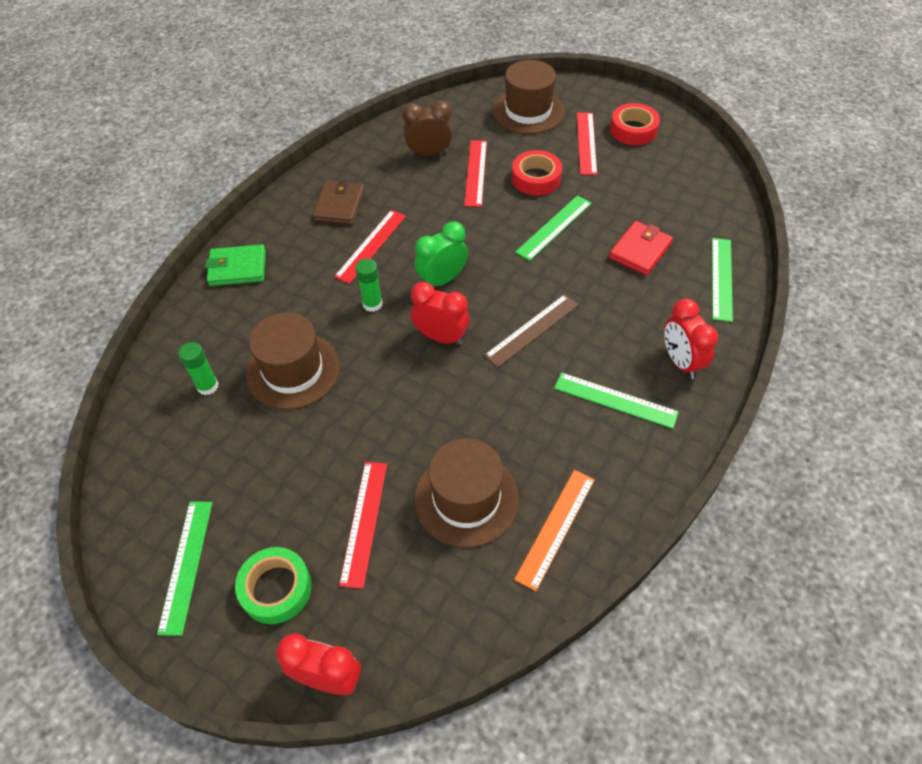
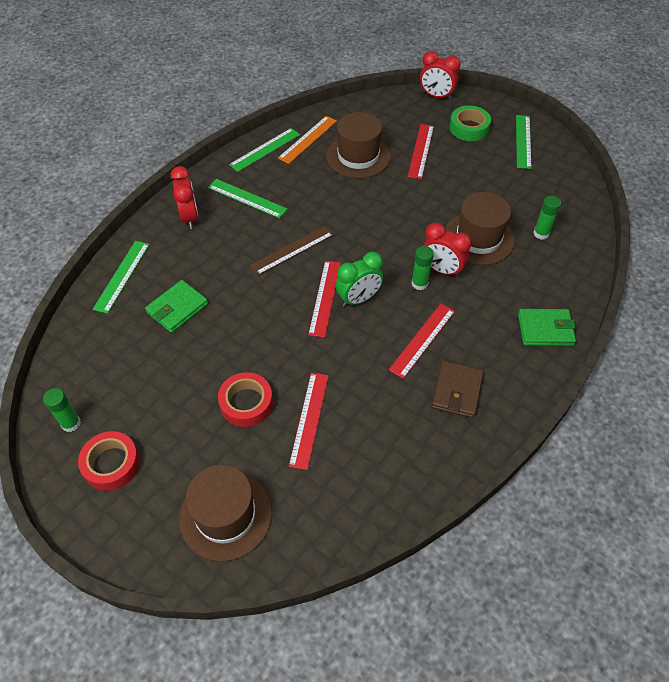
camera: 175 degrees left, 0 degrees up
brown clock [402,101,452,156] -> none
red clock [411,282,470,345] -> red clock moved to [423,223,472,277]
green ruler [515,195,592,261] -> green ruler moved to [229,128,300,172]
red ruler [577,113,597,175] -> red ruler moved to [308,261,341,338]
red wallet [609,221,673,275] -> green wallet [145,280,208,333]
none -> green glue stick [43,388,81,432]

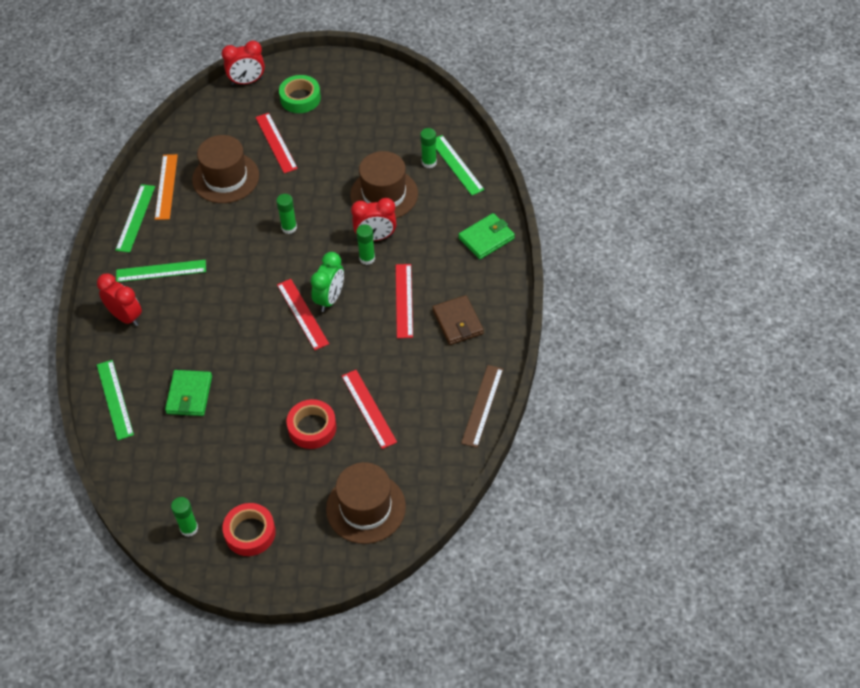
camera: 35 degrees left, 0 degrees up
brown ruler [250,226,334,275] -> brown ruler moved to [461,365,503,448]
green ruler [516,115,532,169] -> green ruler moved to [436,135,485,195]
none -> green glue stick [276,194,297,234]

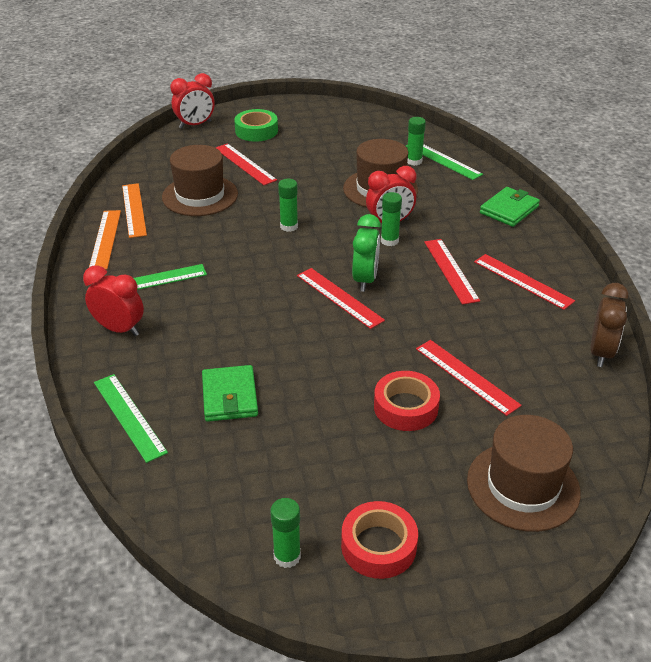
camera: 15 degrees left, 15 degrees down
green ruler [115,184,155,253] -> orange ruler [89,210,121,270]
brown wallet [432,295,484,345] -> red ruler [474,254,575,310]
brown ruler [461,365,503,448] -> brown clock [590,283,629,367]

